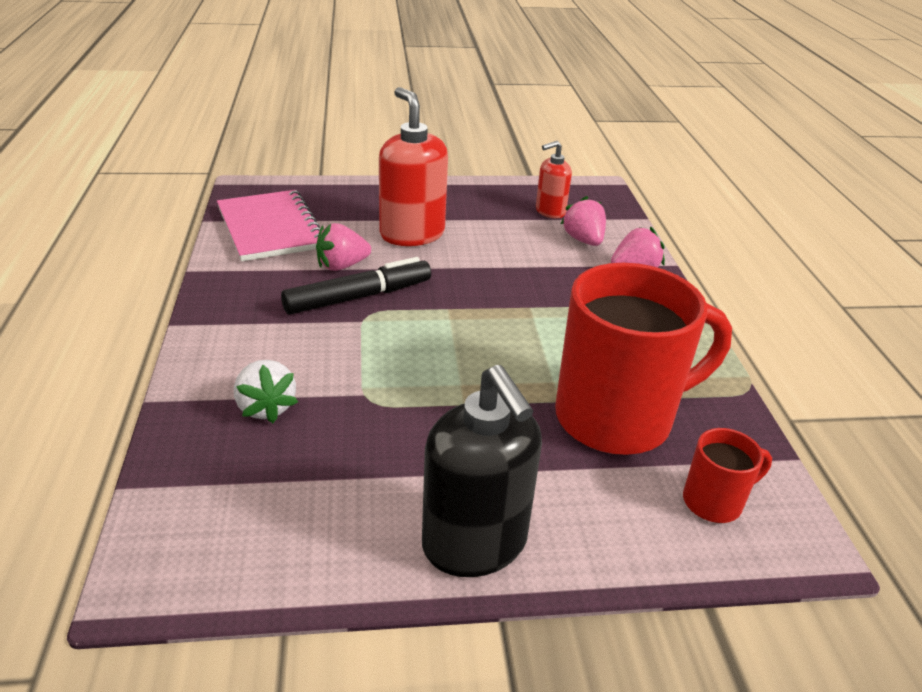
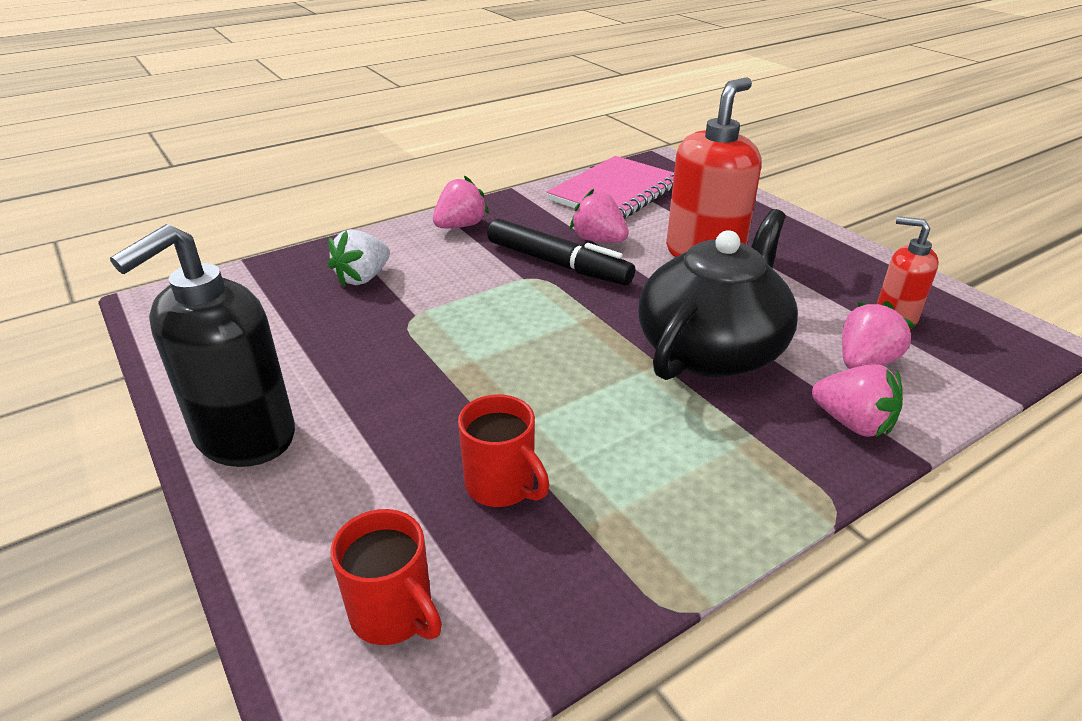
camera: 65 degrees right, 0 degrees up
red mug [555,263,732,455] -> red mug [458,394,549,507], size x0.45
none -> pink strawberry [433,175,489,228]
none -> black teapot [638,209,798,380]

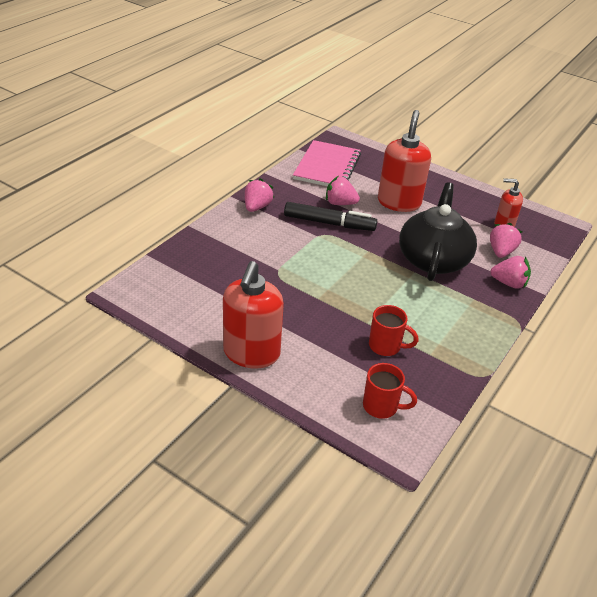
camera: 25 degrees left, 5 degrees up
black soap dispenser [110,224,295,467] -> red soap dispenser [223,261,284,368]
white strawberry [328,229,390,287] -> none

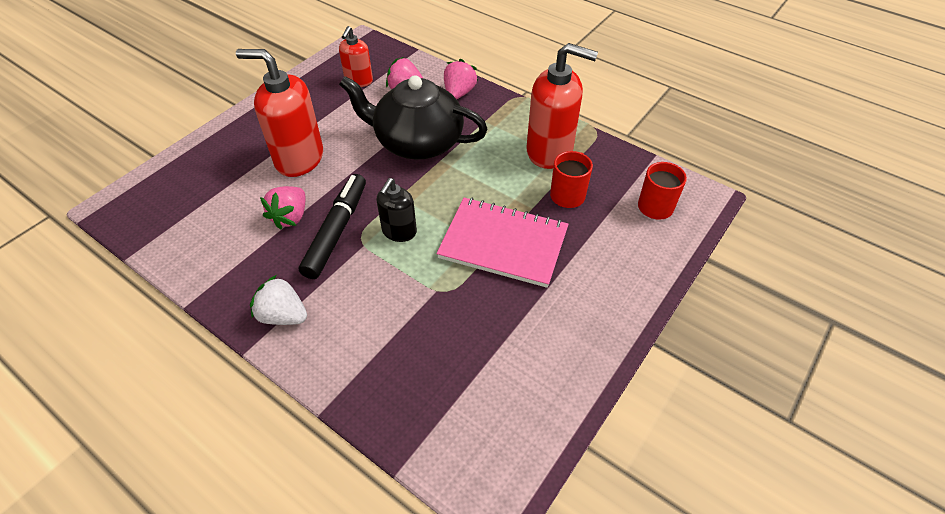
camera: 85 degrees left, 10 degrees up
red soap dispenser [223,261,284,368] -> red soap dispenser moved to [526,43,598,169]
pink strawberry [245,178,274,212] -> white strawberry [250,275,307,325]
pink notebook [293,140,361,186] -> pink notebook moved to [436,198,569,288]
none -> black soap dispenser [376,178,417,242]

